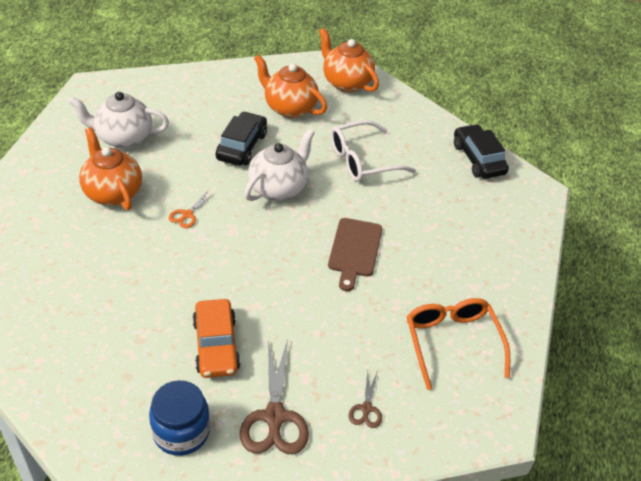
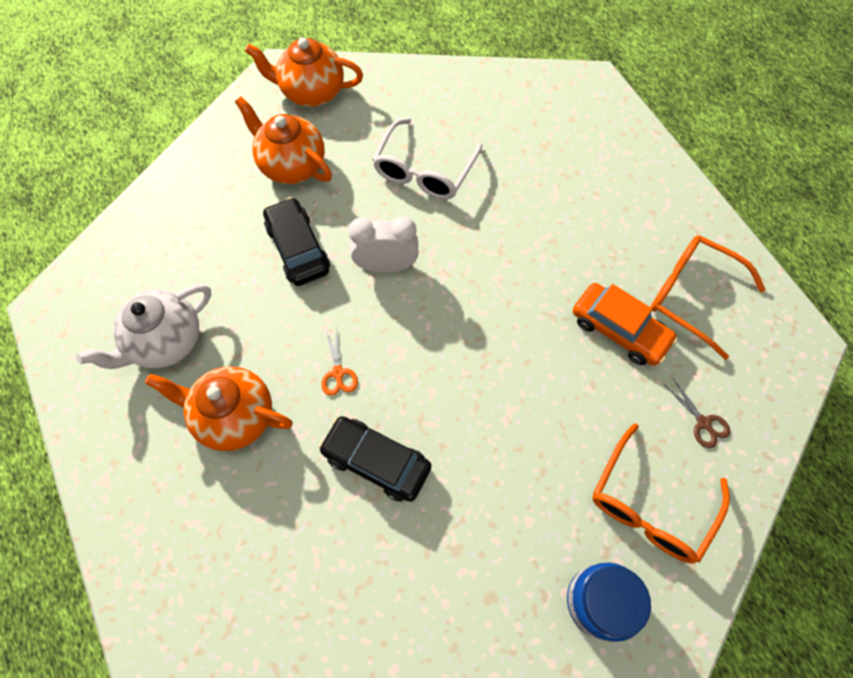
camera: 40 degrees left, 20 degrees up
orange car [193,299,240,378] -> orange car moved to [573,283,678,366]
brown scissors [240,339,309,454] -> orange glasses [592,423,730,564]
white teapot [244,129,315,201] -> white clock [348,216,418,273]
orange teapot [254,55,327,118] -> orange teapot turned 45 degrees clockwise [235,97,332,184]
brown cutting board [328,218,382,291] -> none
black car [454,124,509,179] -> black car moved to [319,416,431,502]

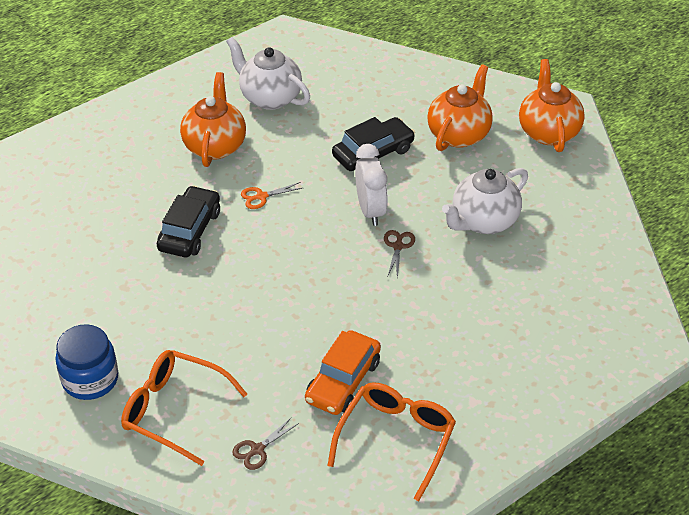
camera: 80 degrees right, 20 degrees down
white glasses [372,118,483,200] -> white teapot [442,168,528,234]
none -> brown scissors [384,230,415,279]

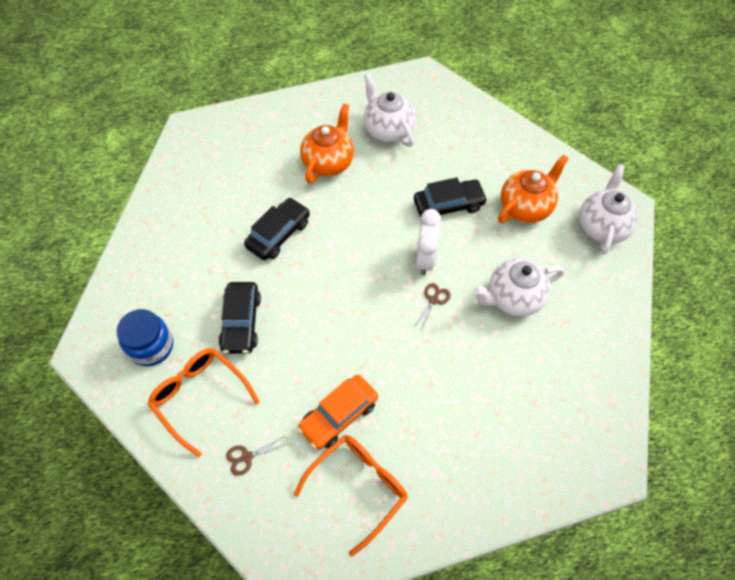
camera: 20 degrees right, 15 degrees up
orange scissors [241,182,302,209] -> none
orange teapot [519,59,585,152] -> white teapot [579,164,639,255]
none -> black car [219,282,261,354]

